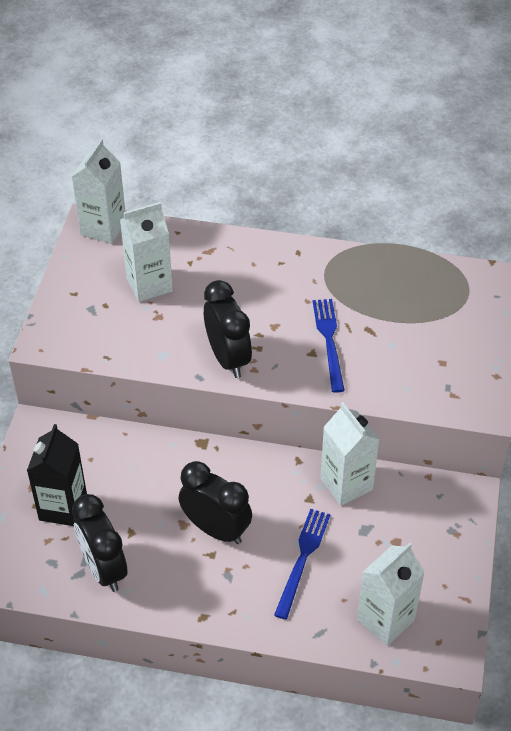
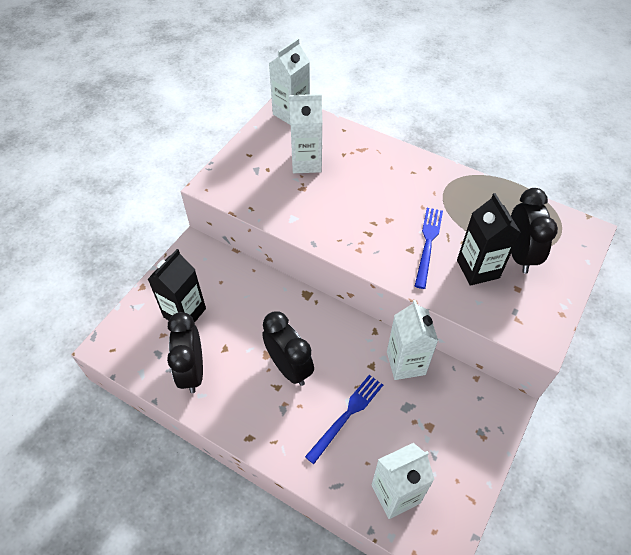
camera: 20 degrees right, 5 degrees up
black clock [204,280,252,378] -> black clock moved to [511,188,558,274]
none -> black carton [457,193,521,286]

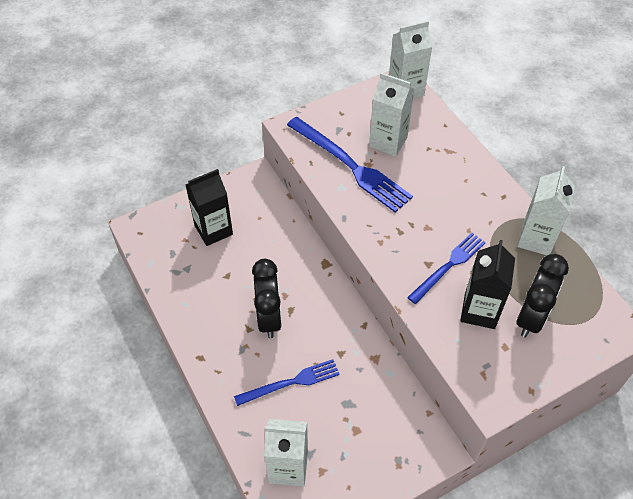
camera: 30 degrees right, 0 degrees up
black clock [167,312,203,393] -> none
white carton [387,300,438,380] -> white carton moved to [517,166,575,255]
none -> blue fork [287,117,413,213]

